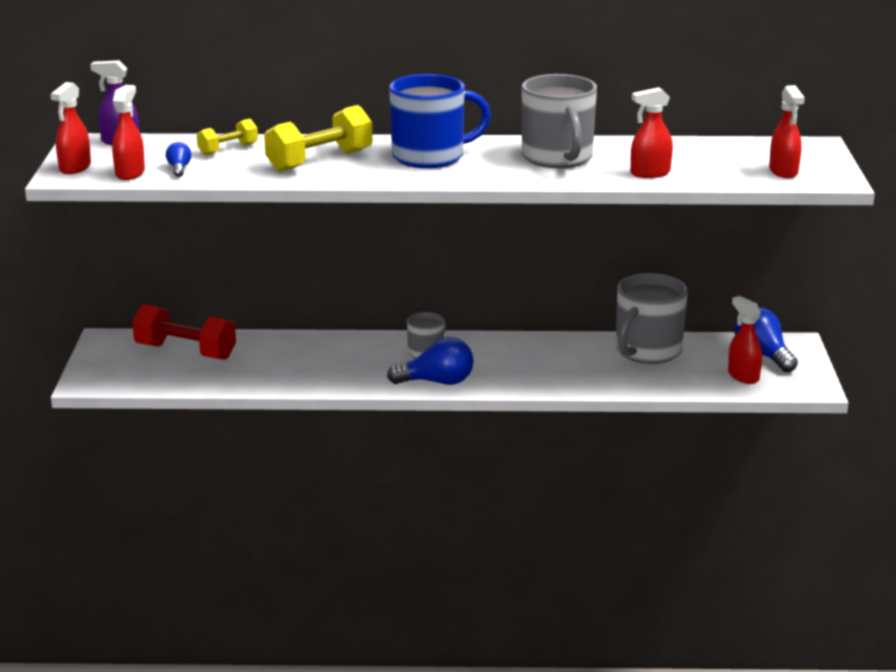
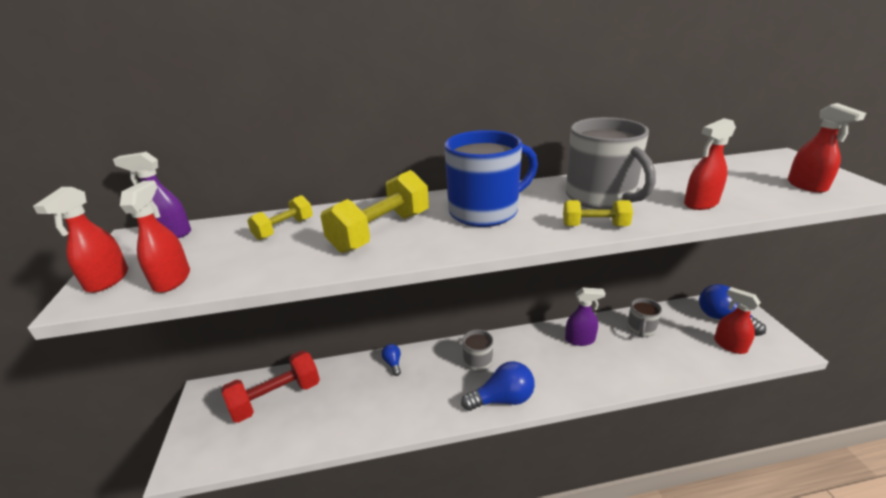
camera: 10 degrees left, 5 degrees up
red dumbbell [132,304,236,360] -> red dumbbell turned 45 degrees counterclockwise [221,351,320,423]
blue light bulb [166,142,191,177] -> blue light bulb moved to [382,344,401,376]
grey mug [616,273,688,364] -> grey mug [627,298,662,337], size x0.53
none -> yellow dumbbell [563,200,633,226]
none -> purple spray bottle [565,287,605,346]

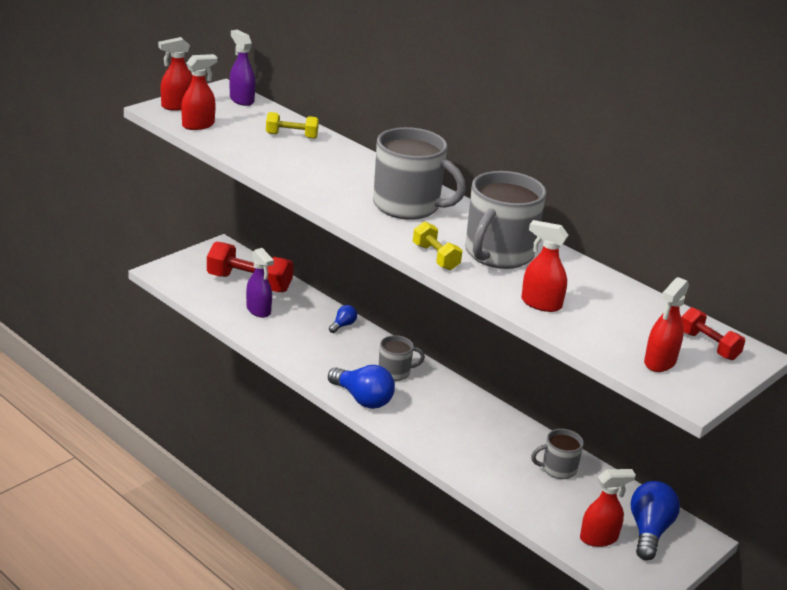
camera: 50 degrees right, 0 degrees up
yellow dumbbell [321,170,429,253] -> none
blue mug [444,130,538,227] -> grey mug [373,127,466,220]
purple spray bottle [565,287,605,346] -> purple spray bottle moved to [246,248,274,318]
red spray bottle [714,287,761,354] -> red spray bottle turned 60 degrees clockwise [580,469,636,547]
none -> red dumbbell [681,307,745,360]

